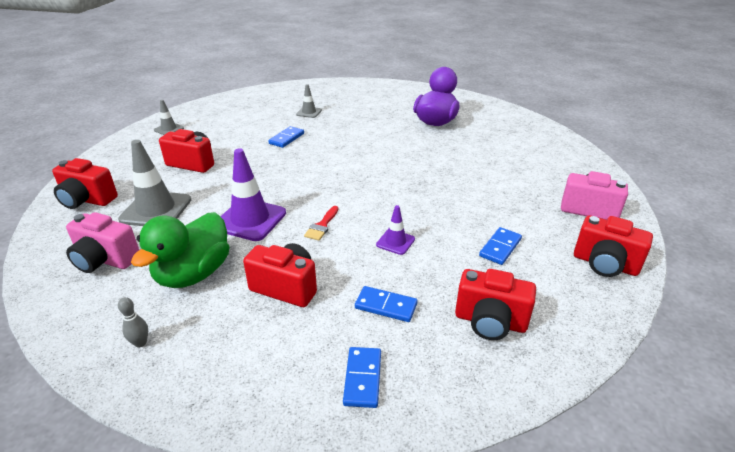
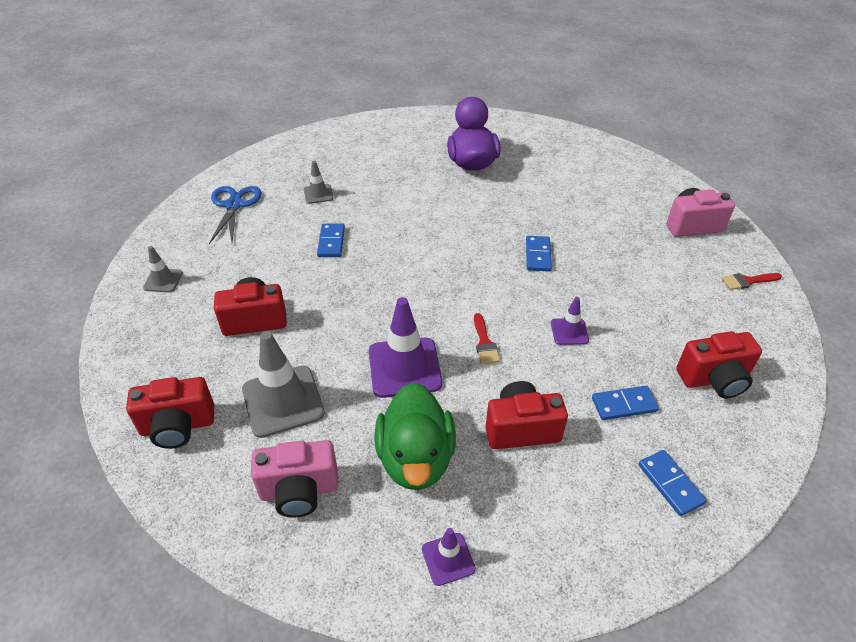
camera: 30 degrees left, 10 degrees up
grey bowling pin [118,297,148,347] -> purple traffic cone [422,528,476,586]
blue domino [479,227,522,265] -> blue domino moved to [526,236,552,272]
red camera [574,215,653,277] -> red brush [722,273,782,290]
none -> blue scissors [209,186,262,244]

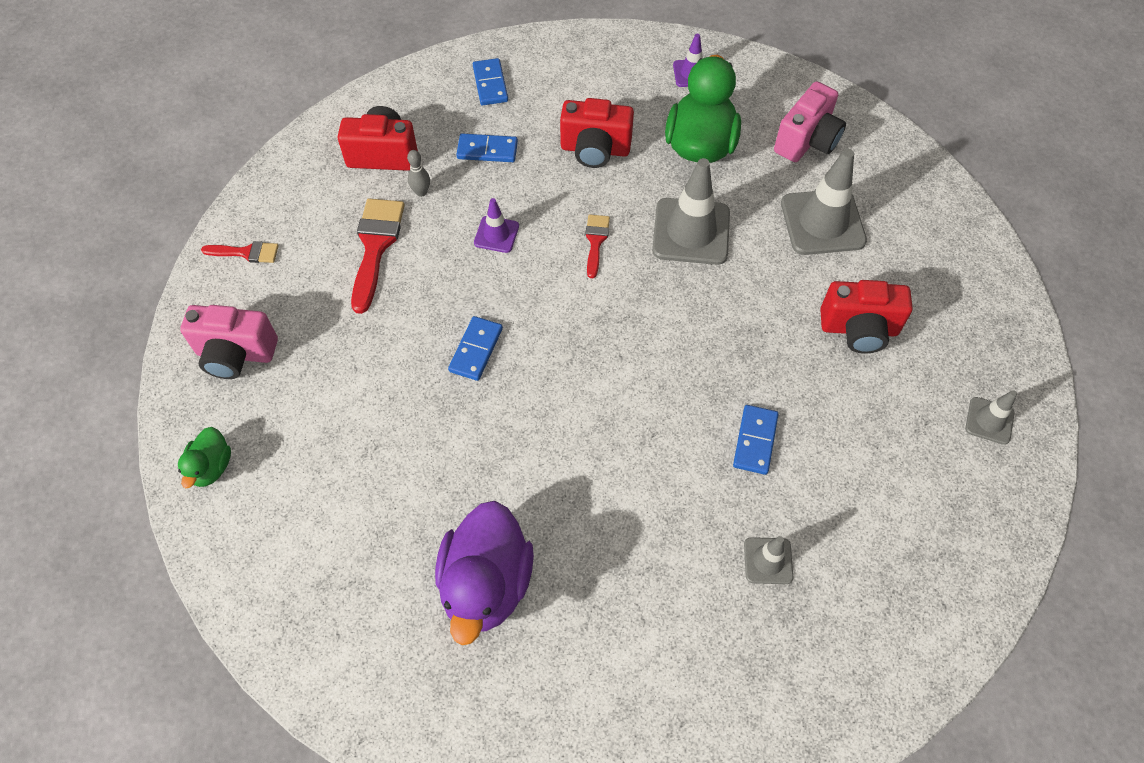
camera: 165 degrees left, 15 degrees up
red camera [126,377,214,449] -> none
blue scissors [209,186,262,244] -> none
pink camera [251,440,338,518] -> pink camera turned 120 degrees clockwise [774,81,846,162]
purple traffic cone [369,297,442,398] -> grey traffic cone [652,158,730,265]
none -> green duck [178,427,231,488]
none -> red brush [351,199,405,314]
none -> grey bowling pin [407,150,430,197]

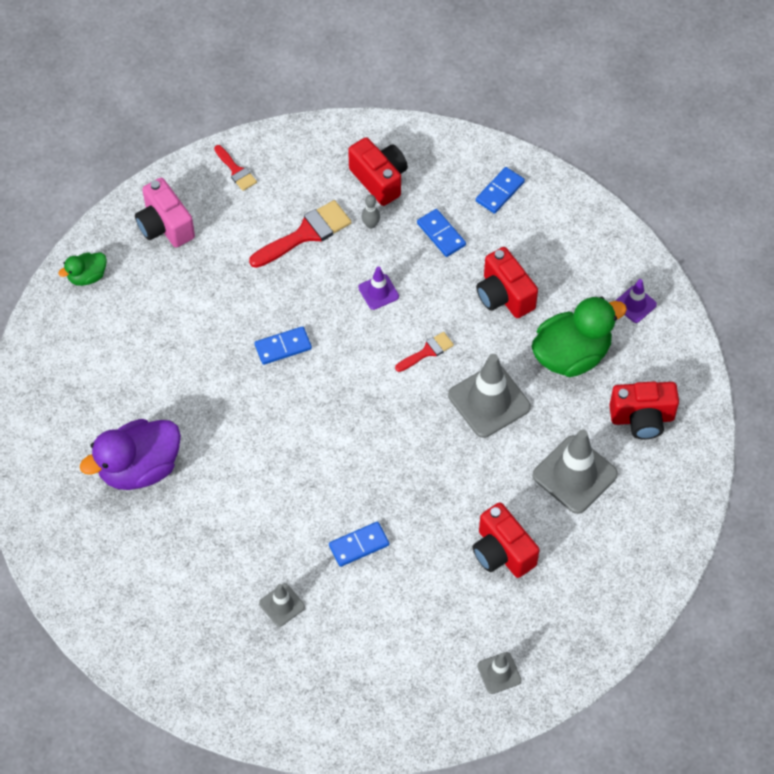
camera: 50 degrees right, 0 degrees up
pink camera [774,81,846,162] -> red camera [609,381,679,439]

